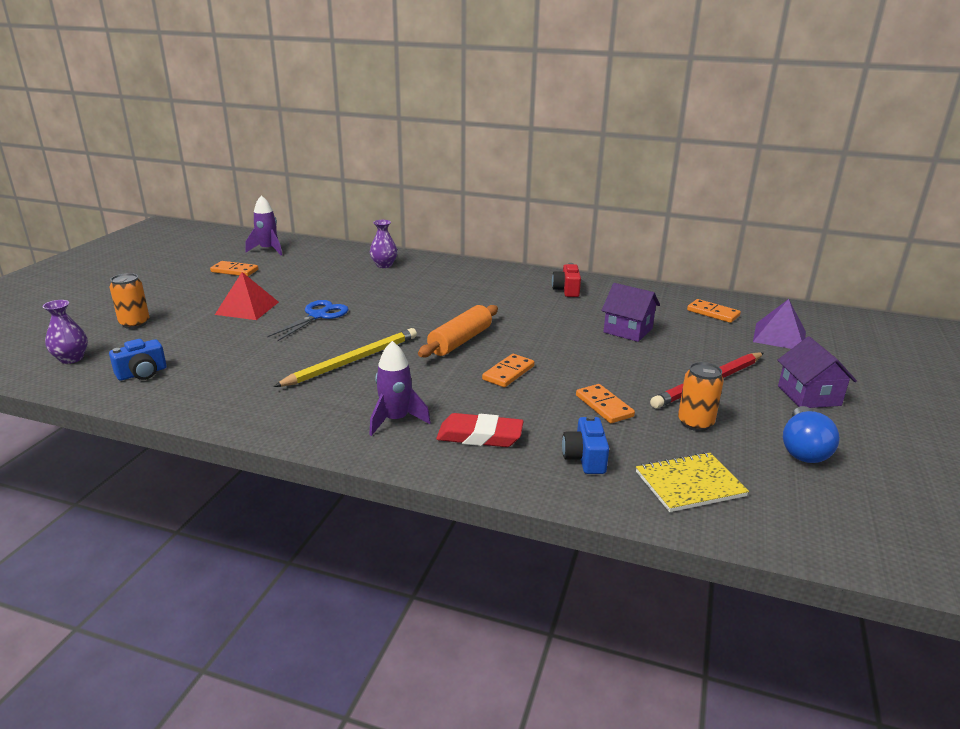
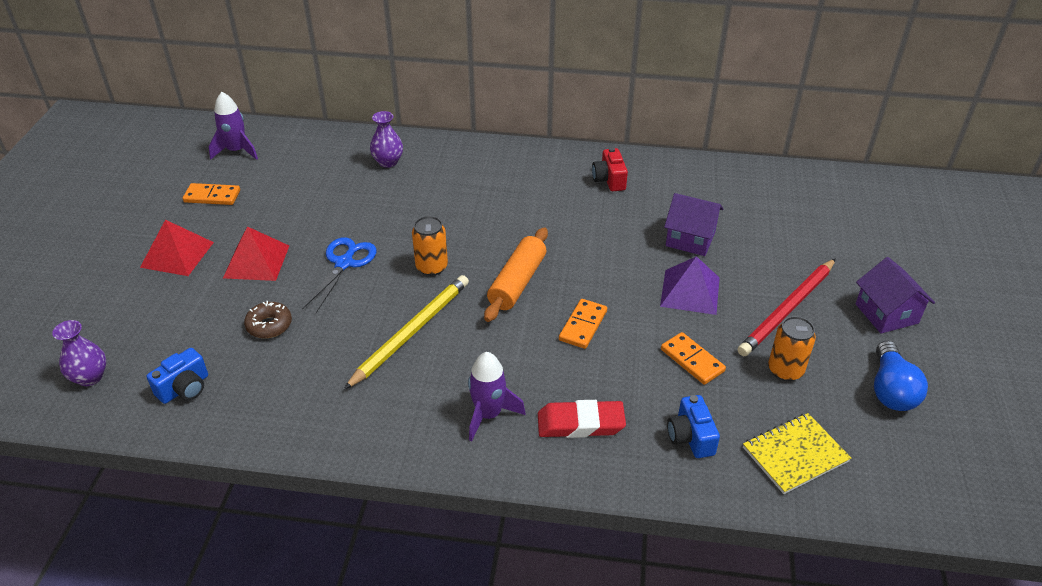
camera: 10 degrees left, 15 degrees up
orange can [110,273,149,329] -> orange can moved to [412,216,448,276]
orange domino [687,299,741,323] -> none
purple pyramid [753,299,806,349] -> purple pyramid moved to [660,256,720,315]
none -> red pyramid [140,220,214,276]
none -> brown donut [244,301,292,338]

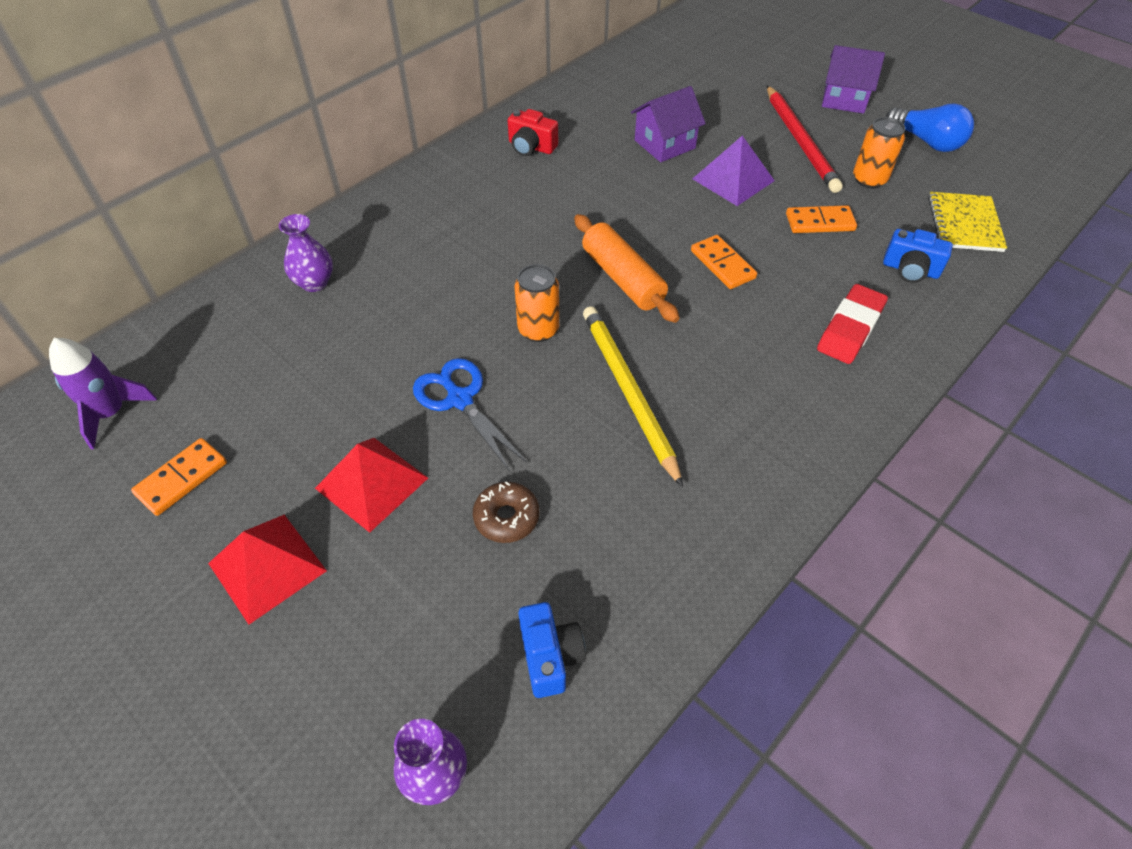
camera: 55 degrees left, 10 degrees up
purple rocket [468,352,526,441] -> none

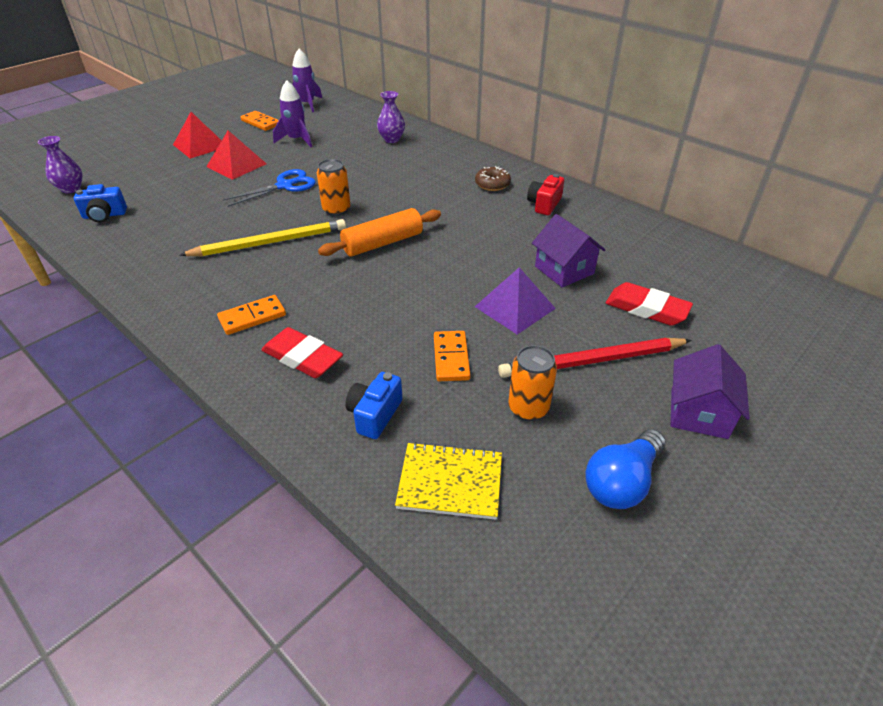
camera: 90 degrees right, 10 degrees down
brown donut [473,481,540,543] -> brown donut moved to [475,166,511,191]
orange domino [691,235,757,289] -> orange domino moved to [217,295,286,335]
none -> purple rocket [273,80,312,147]
none -> red eraser [606,282,693,326]

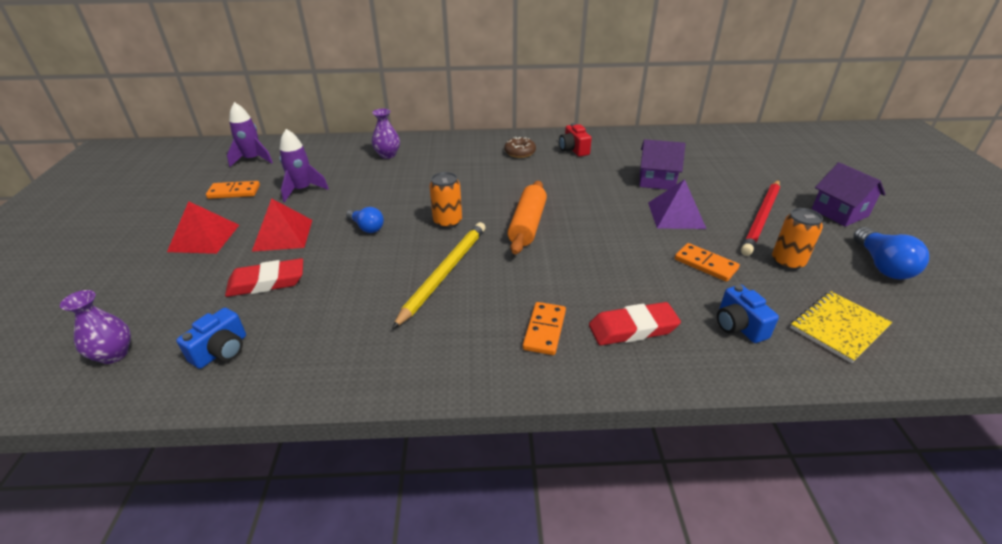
camera: 45 degrees left, 5 degrees down
blue scissors [223,169,316,207] -> blue light bulb [346,207,384,233]
red eraser [606,282,693,326] -> red eraser moved to [225,258,303,297]

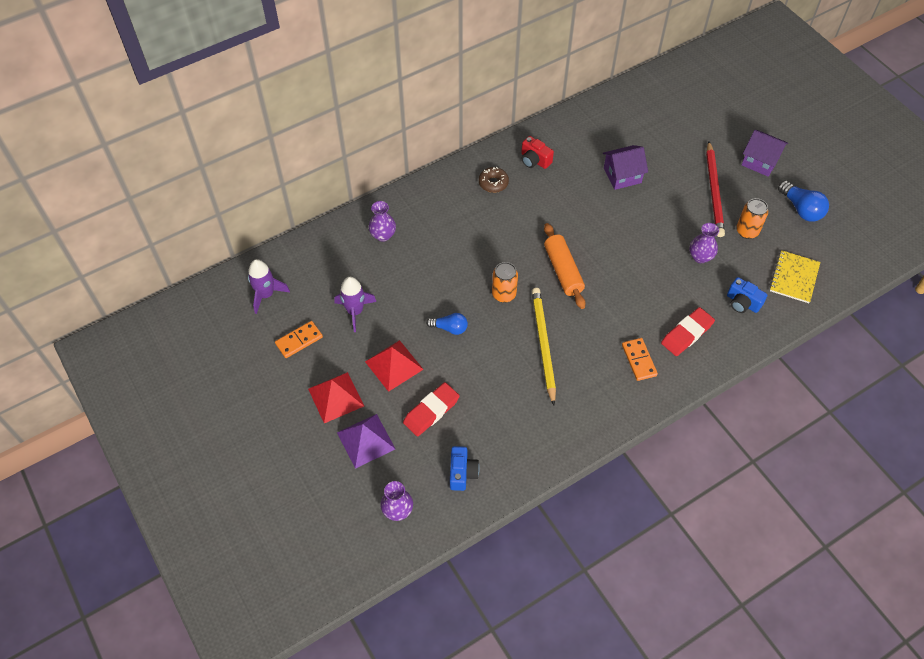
camera: 30 degrees left, 20 degrees up
purple pyramid [648,179,706,229] -> purple pyramid moved to [337,414,395,469]
orange domino [675,243,740,282] -> purple vase [689,223,719,263]

